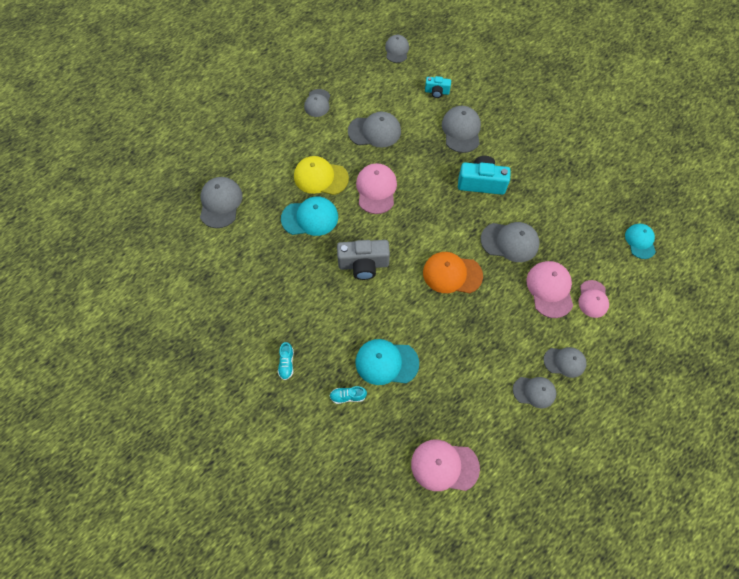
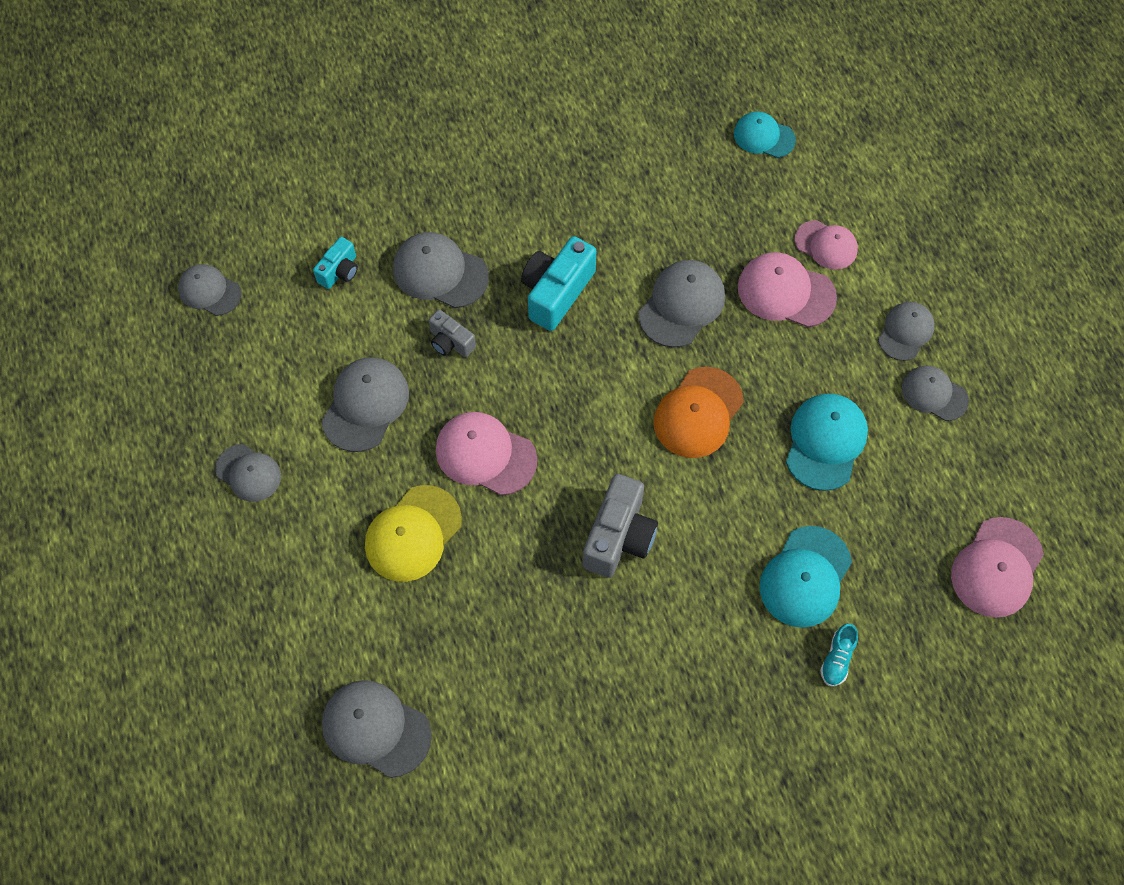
camera: 65 degrees left, 0 degrees up
turquoise shoe [278,342,294,380] -> none
turquoise cap [281,196,338,236] -> turquoise cap moved to [786,394,868,491]
grey cap [513,377,556,408] -> grey cap turned 90 degrees counterclockwise [902,366,969,421]
none -> grey camera [429,309,476,357]

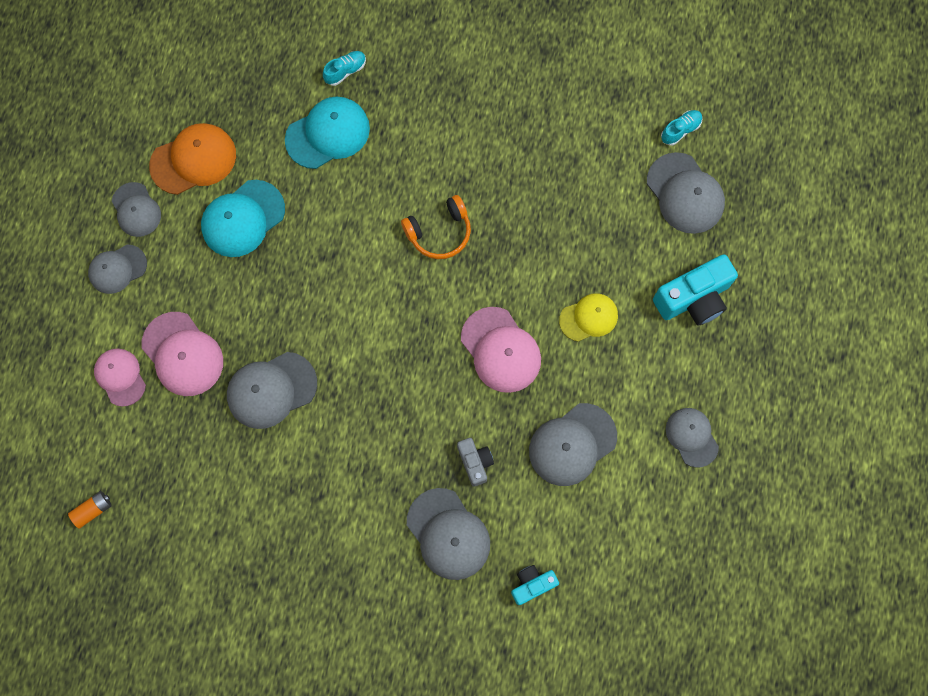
camera: 150 degrees left, 10 degrees up
grey cap [178,264,242,316] -> none
yellow cap [365,485,462,582] -> yellow cap [559,293,618,342], size x0.66
turquoise camera [521,236,596,331] -> turquoise camera moved to [653,254,738,326]
grey camera [583,474,658,578] -> orange headphones [401,195,471,259]
orange cap [653,367,744,458] -> orange cap moved to [149,123,236,195]
turquoise cap [734,112,796,158] -> orange battery [68,491,112,529]
pink cap [951,517,1044,618] -> none
none -> turquoise shoe [661,110,703,146]

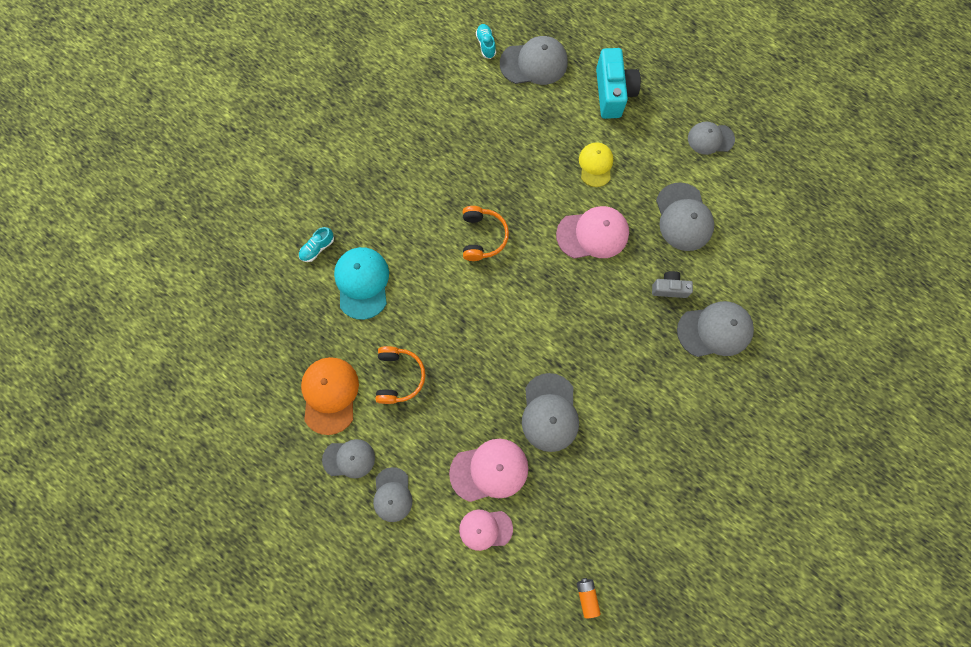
camera: 65 degrees left, 0 degrees up
turquoise cap [201,180,285,257] -> orange headphones [375,346,426,404]
turquoise shoe [323,51,366,86] -> turquoise shoe turned 120 degrees counterclockwise [299,227,334,262]
turquoise camera [511,565,559,605] -> none

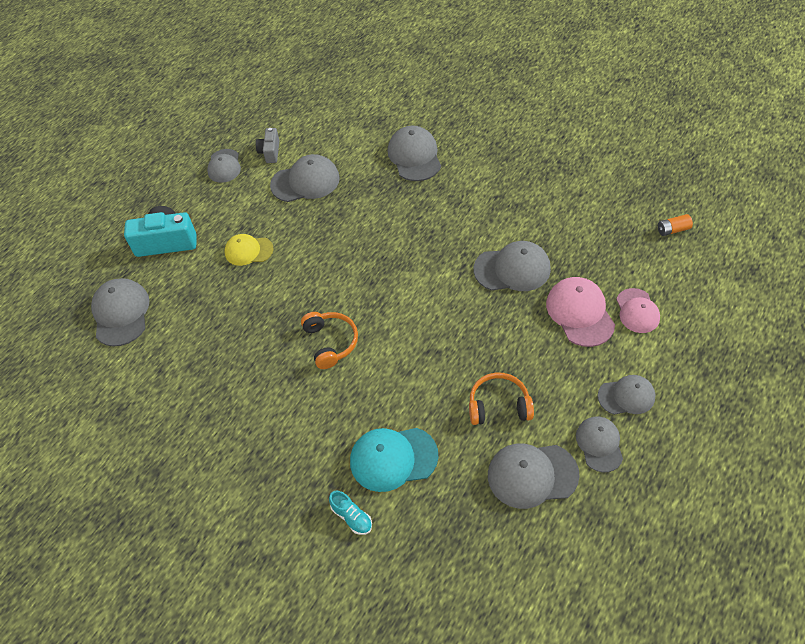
camera: 90 degrees left, 20 degrees down
orange cap [301,357,359,435] -> grey cap [488,443,580,509]
orange headphones [463,206,509,261] -> orange headphones turned 75 degrees clockwise [301,312,358,369]
turquoise shoe [476,24,496,59] -> none
pink cap [556,206,629,259] -> none
grey camera [652,271,693,298] -> grey camera moved to [256,128,280,163]

